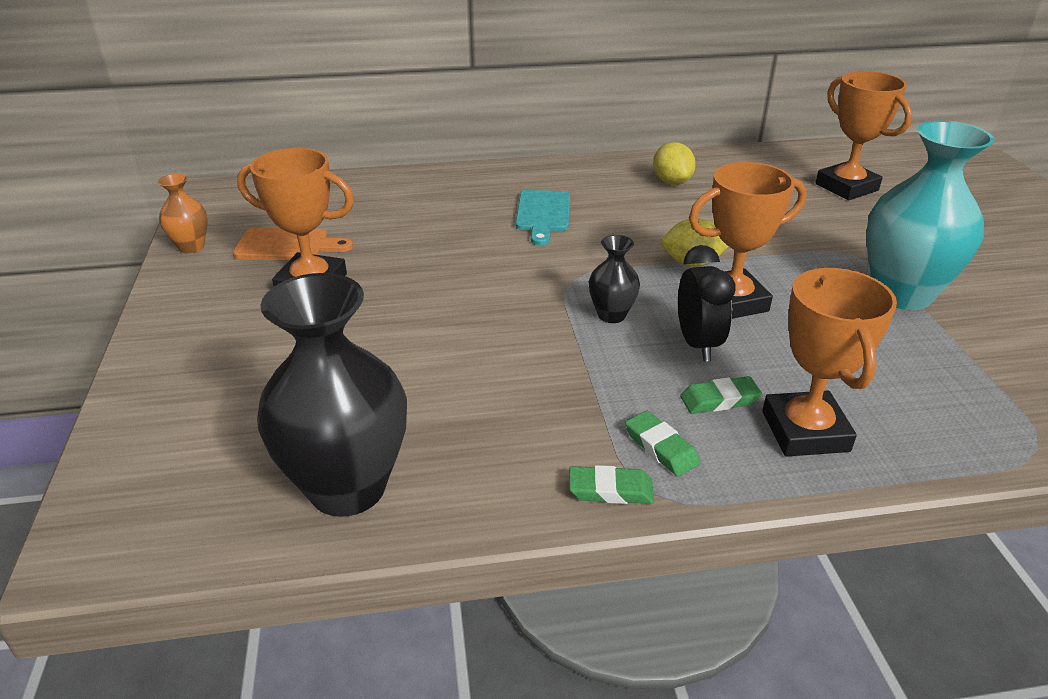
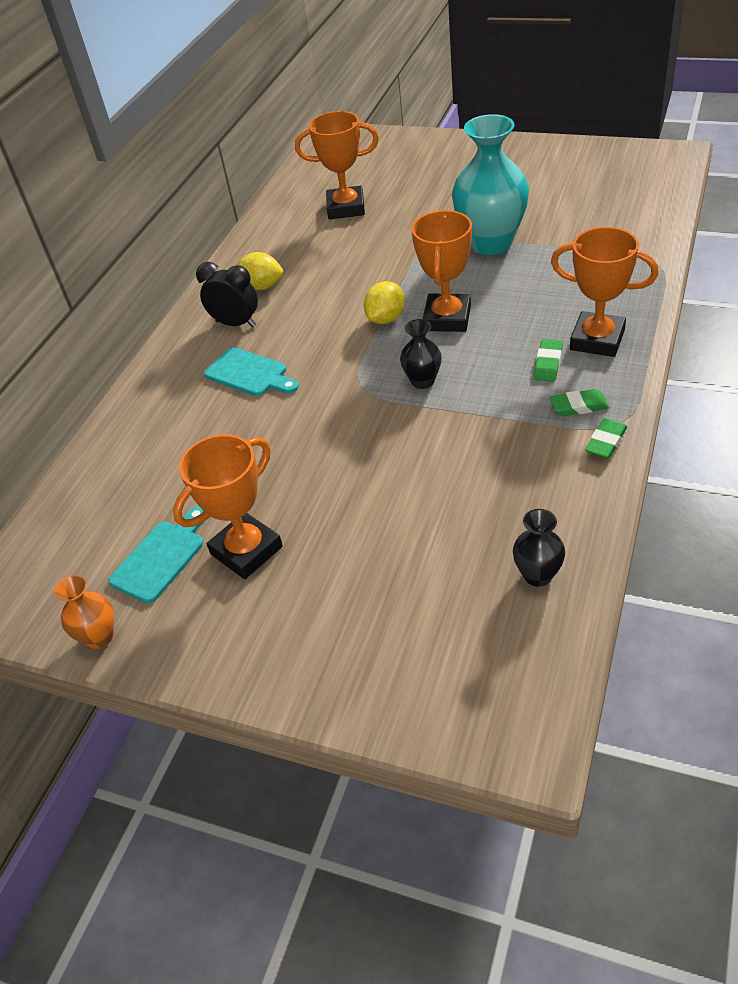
camera: 55 degrees left, 10 degrees up
orange cutting board [233,228,353,260] -> turquoise cutting board [108,506,204,603]
black vase [257,273,407,517] -> black vase [513,509,565,587], size x0.48
black clock [678,245,735,361] -> black clock moved to [196,262,258,327]

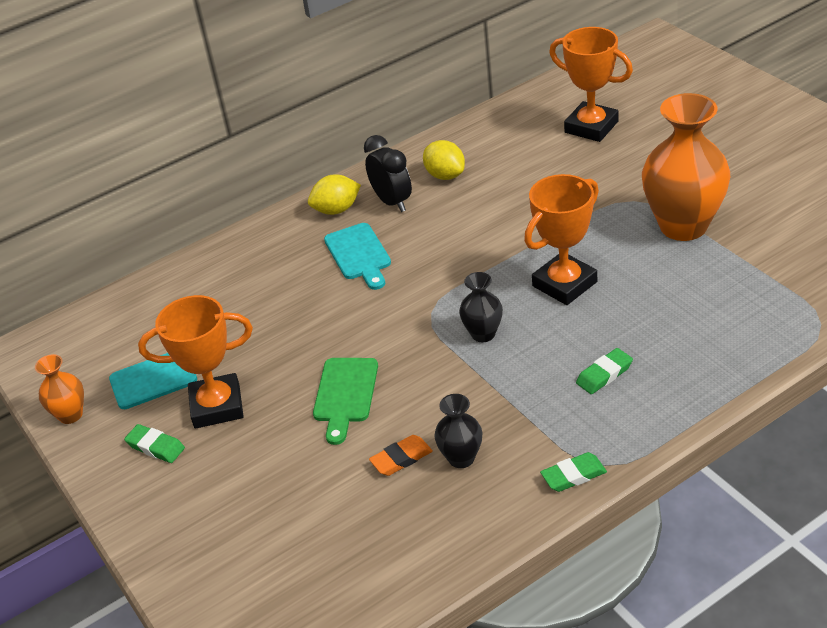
camera: 35 degrees right, 5 degrees down
yellow lemon [364,281,405,324] -> yellow lemon moved to [308,174,361,215]
turquoise vase [452,114,529,255] -> orange vase [642,93,730,241]
black vase [513,509,565,587] -> black vase moved to [434,394,482,468]
green eraser [550,389,609,416] -> green eraser moved to [124,424,185,463]
orange trophy [551,227,658,357] -> none
none -> green cutting board [313,358,378,445]
none -> orange eraser [369,435,433,476]

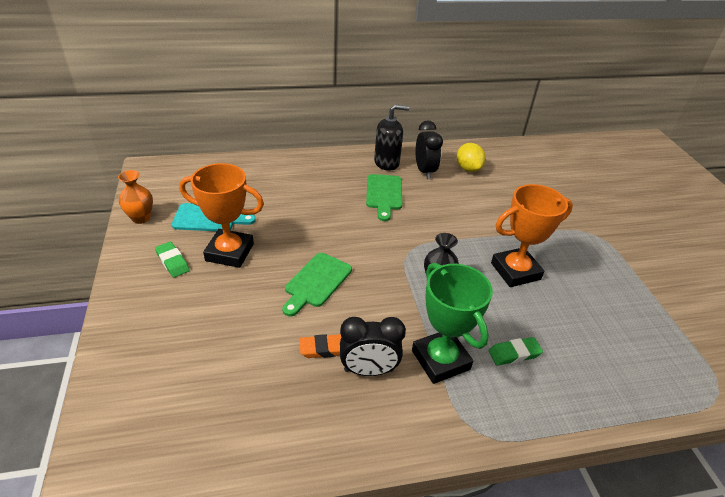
camera: 15 degrees right, 0 degrees up
yellow lemon [308,174,361,215] -> black soap dispenser [374,104,409,171]
turquoise cutting board [324,223,391,290] -> green cutting board [366,174,402,221]
black vase [434,394,482,468] -> black clock [340,317,406,376]
green eraser [540,452,607,492] -> none
orange trophy [549,27,633,142] -> none
orange vase [642,93,730,241] -> none
none -> green trophy [412,262,493,384]

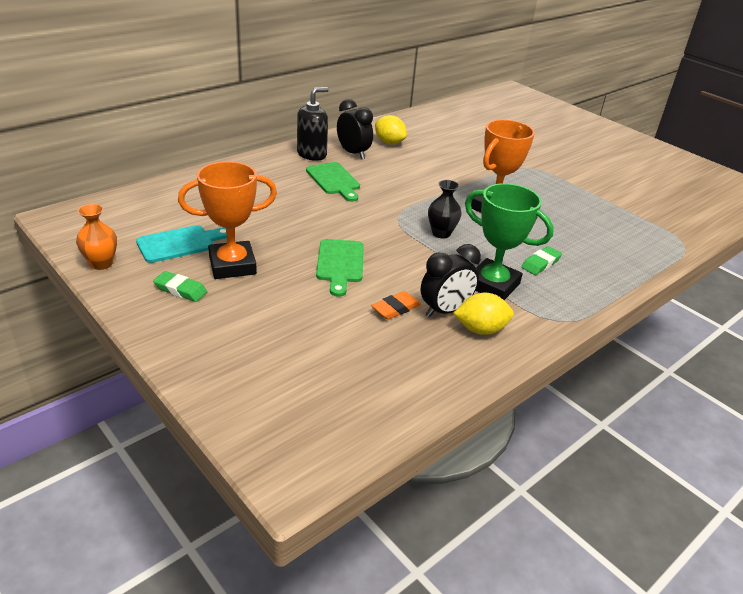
camera: 30 degrees left, 5 degrees down
none -> yellow lemon [453,292,514,335]

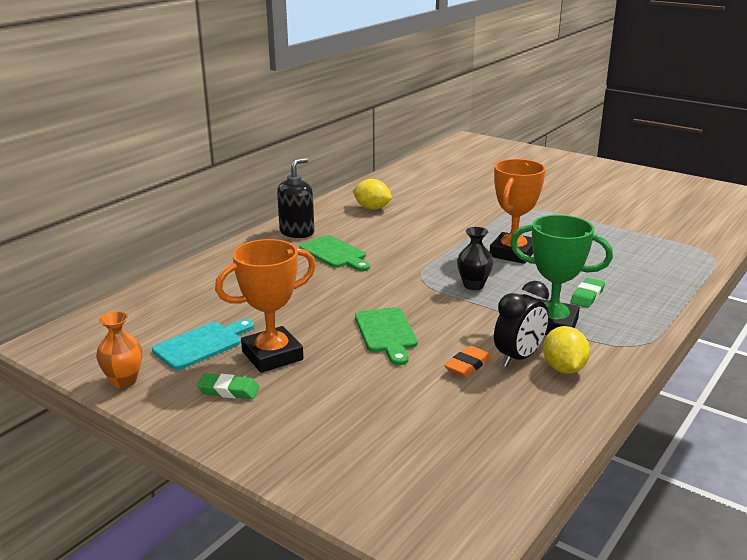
camera: 10 degrees left, 10 degrees down
black clock [337,99,373,159] -> none
yellow lemon [453,292,514,335] -> yellow lemon turned 75 degrees counterclockwise [543,326,590,374]

